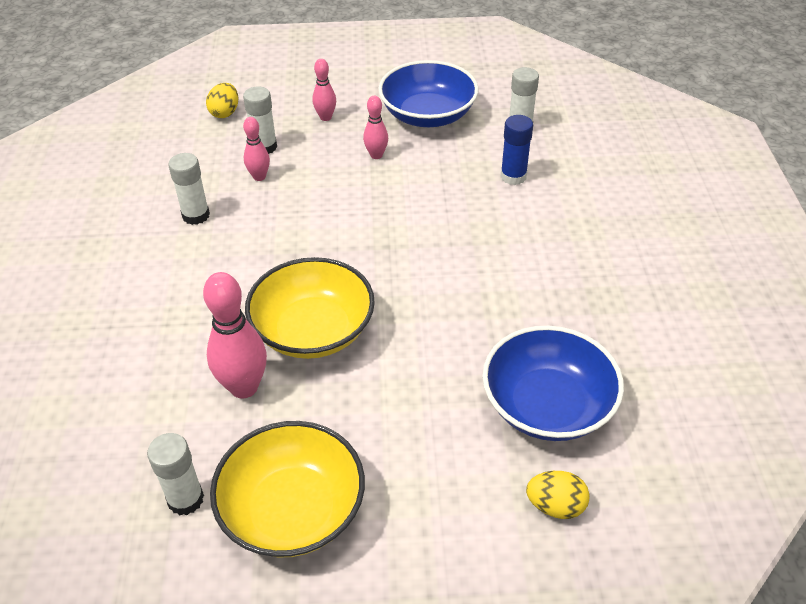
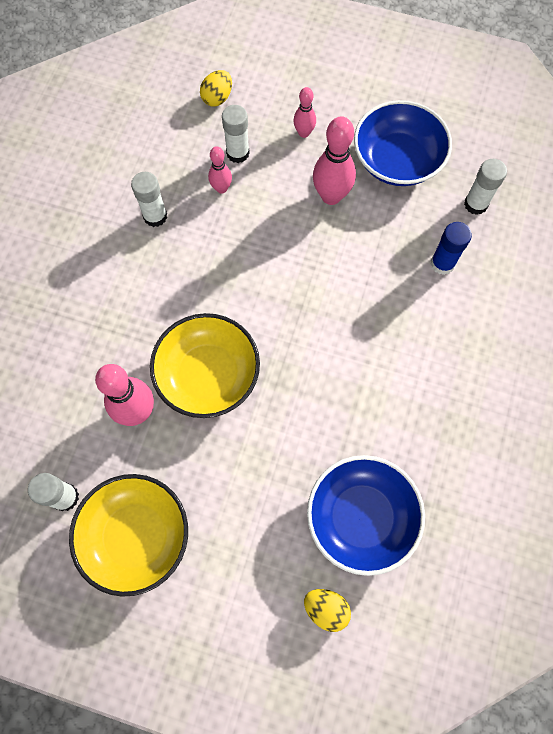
camera: 20 degrees right, 25 degrees up
pink bowling pin [363,96,388,159] -> pink bowling pin [313,116,356,205], size x1.77

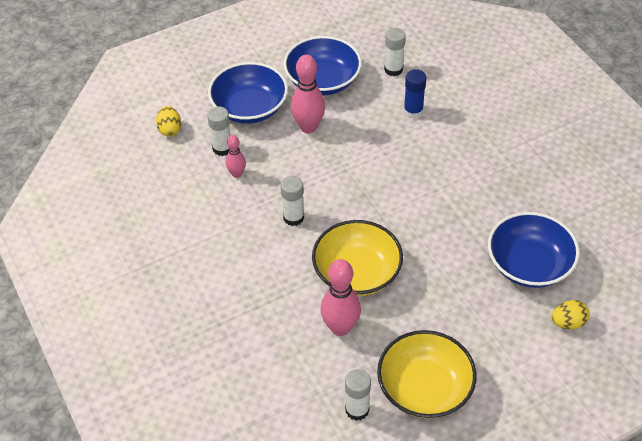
camera: 45 degrees left, 20 degrees down
white glue stick [131,172,167,227] -> white glue stick moved to [281,176,304,226]
pink bowling pin [293,87,316,138] -> blue bowl [208,62,288,124]

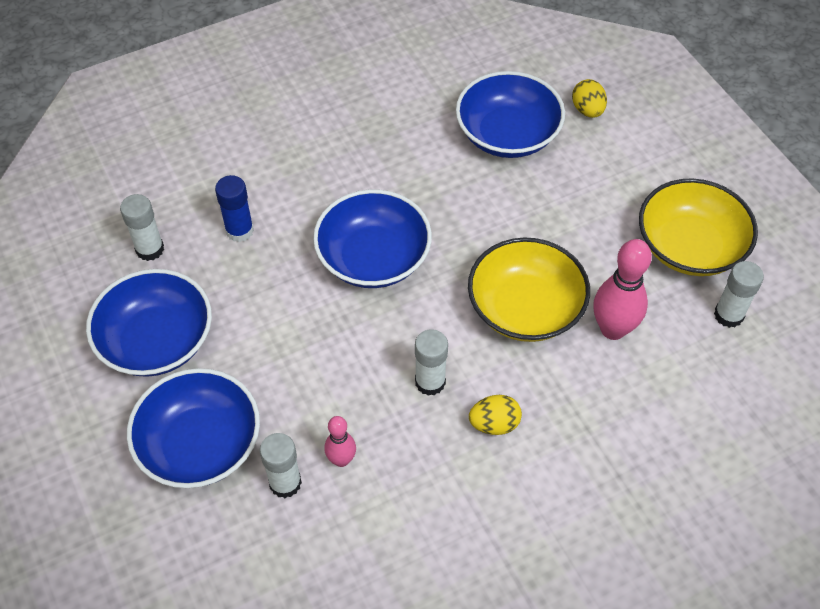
camera: 90 degrees left, 5 degrees up
yellow egg [156,106,182,137] -> yellow egg moved to [469,395,522,435]
pink bowling pin [291,55,325,133] -> none
none -> blue bowl [313,189,432,288]

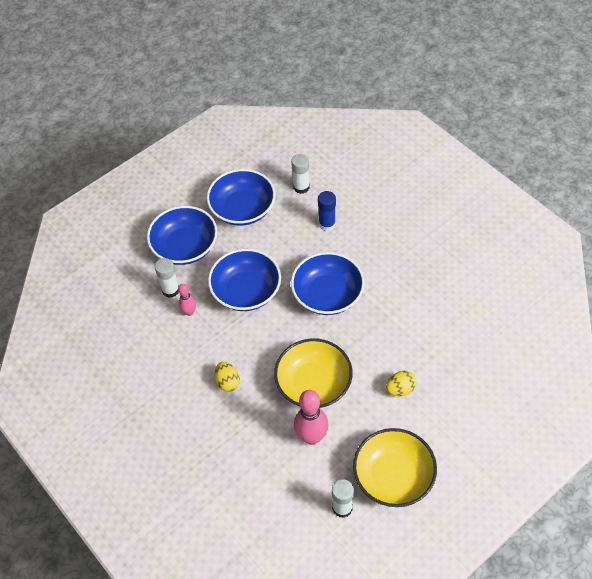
camera: 80 degrees right, 0 degrees up
white glue stick [415,329,448,396] -> none
blue bowl [456,71,565,158] -> blue bowl moved to [208,249,281,311]
yellow egg [572,79,607,118] -> yellow egg moved to [386,371,416,396]

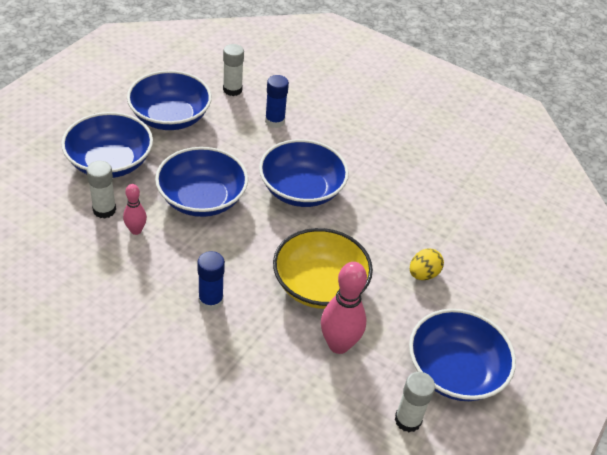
camera: 25 degrees left, 10 degrees down
yellow egg [215,362,240,392] -> blue glue stick [197,251,225,311]
yellow bowl [353,428,437,507] -> blue bowl [409,309,516,401]

